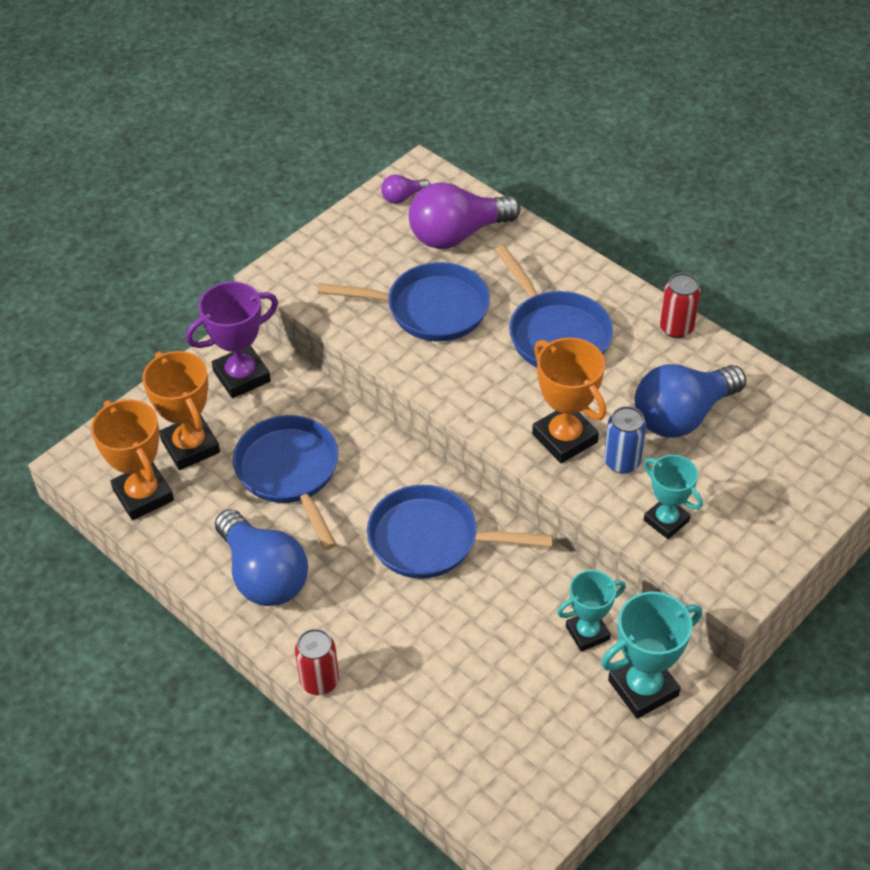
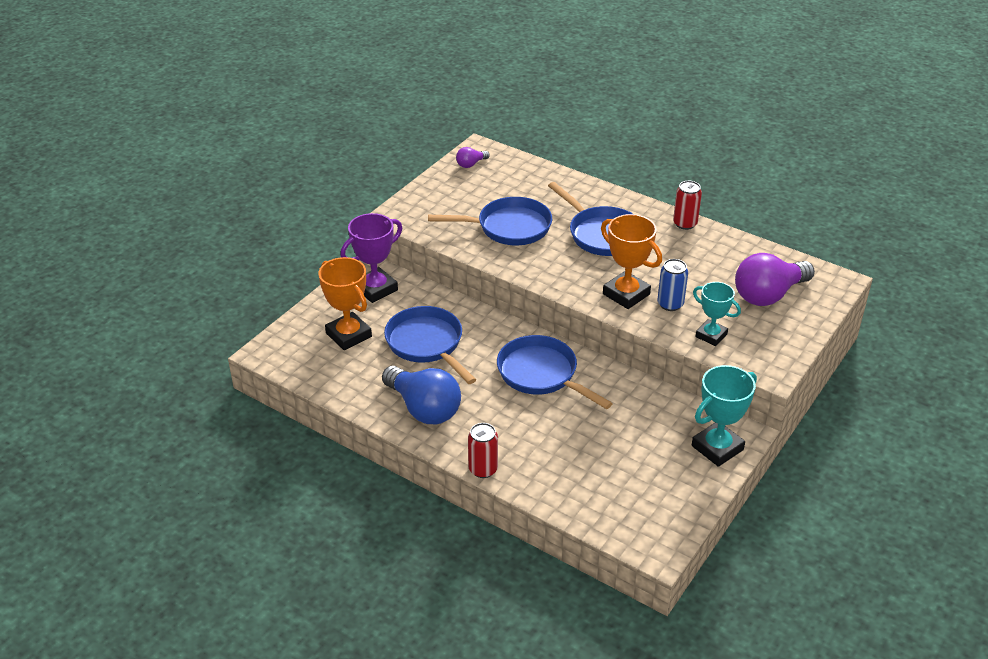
camera: 10 degrees left, 10 degrees down
orange trophy [91,399,174,520] -> none
blue pan [367,485,553,579] -> blue pan turned 45 degrees clockwise [497,335,613,409]
purple light bulb [409,182,521,249] -> purple light bulb moved to [735,253,815,306]
turquoise trophy [557,570,626,652] -> none
blue light bulb [635,364,746,438] -> none

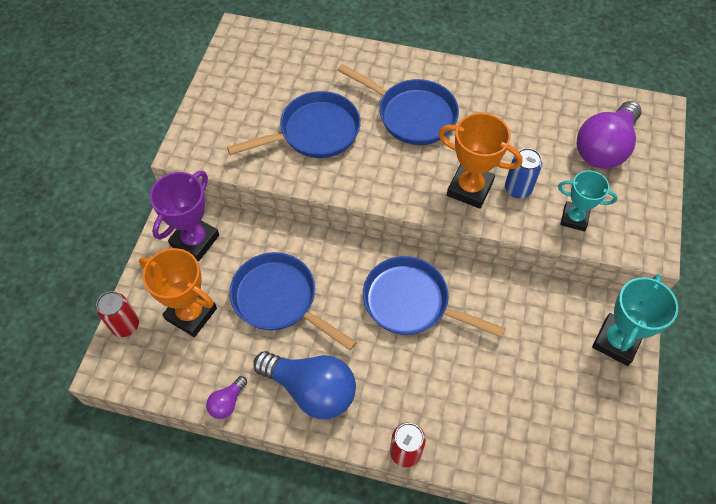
camera: 20 degrees left, 20 degrees up
purple light bulb [456,147,489,168] -> purple light bulb moved to [206,376,247,419]
red can [673,181,702,230] -> red can moved to [96,291,139,337]

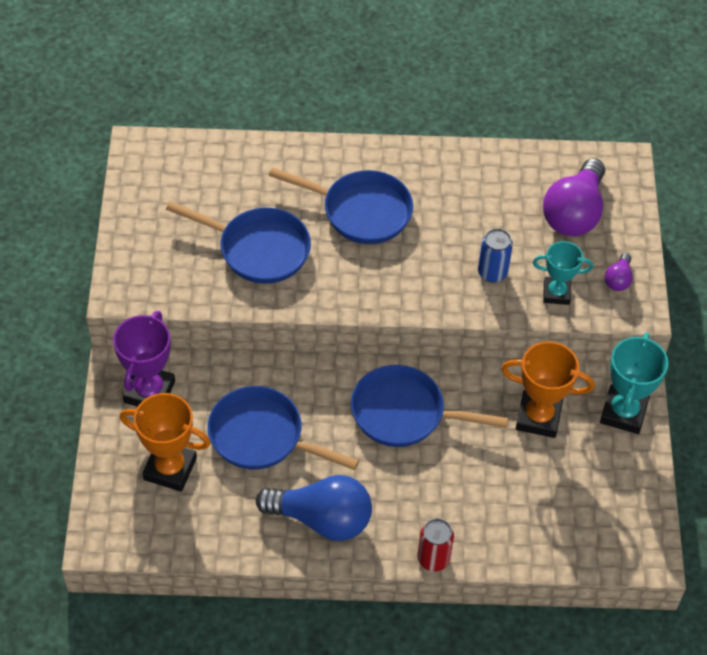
camera: 15 degrees left, 5 degrees down
red can [96,291,139,337] -> none
purple light bulb [206,376,247,419] -> purple light bulb moved to [605,253,633,291]
blue pan [227,91,361,158] -> blue pan turned 60 degrees clockwise [166,201,311,284]
orange trophy [438,113,523,209] -> orange trophy moved to [501,341,595,438]

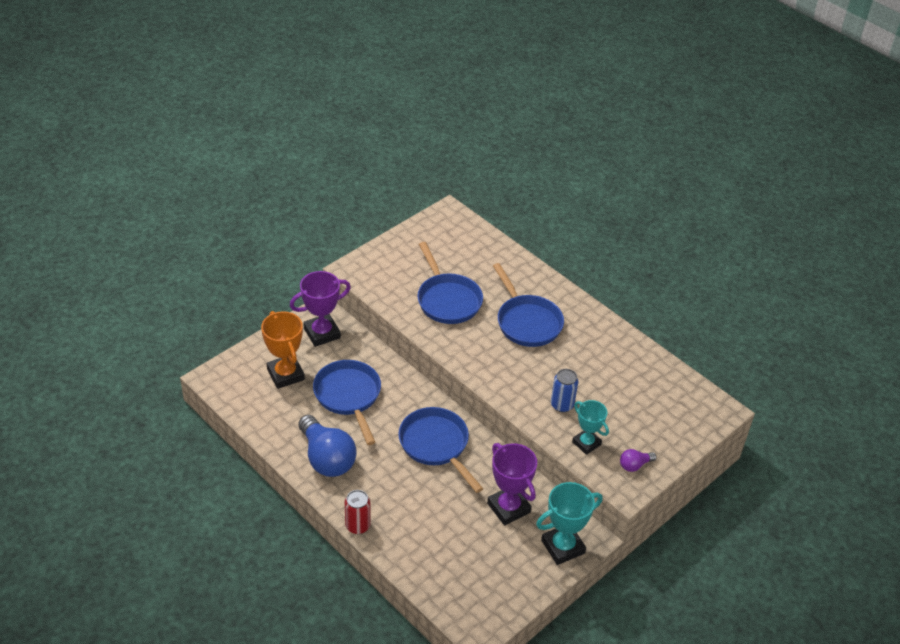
camera: 45 degrees right, 10 degrees down
orange trophy [501,341,595,438] -> purple trophy [487,443,537,526]
purple light bulb [543,158,605,236] -> none

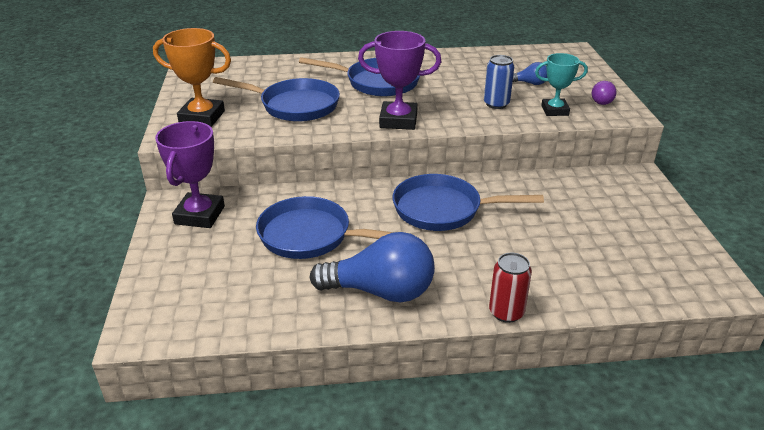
camera: 50 degrees left, 10 degrees down
orange trophy [261,311,305,389] -> orange trophy moved to [153,28,231,127]
purple trophy [487,443,537,526] -> purple trophy moved to [358,31,441,130]
turquoise trophy [536,482,603,565] -> none
none -> blue light bulb [513,62,547,85]

